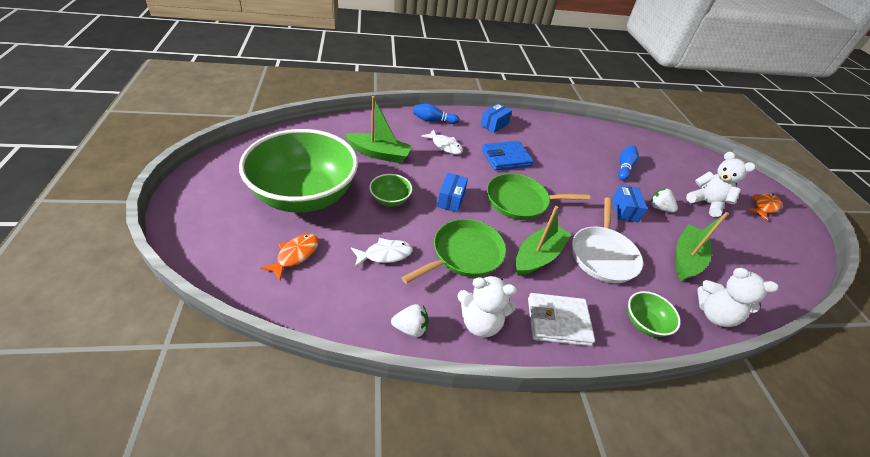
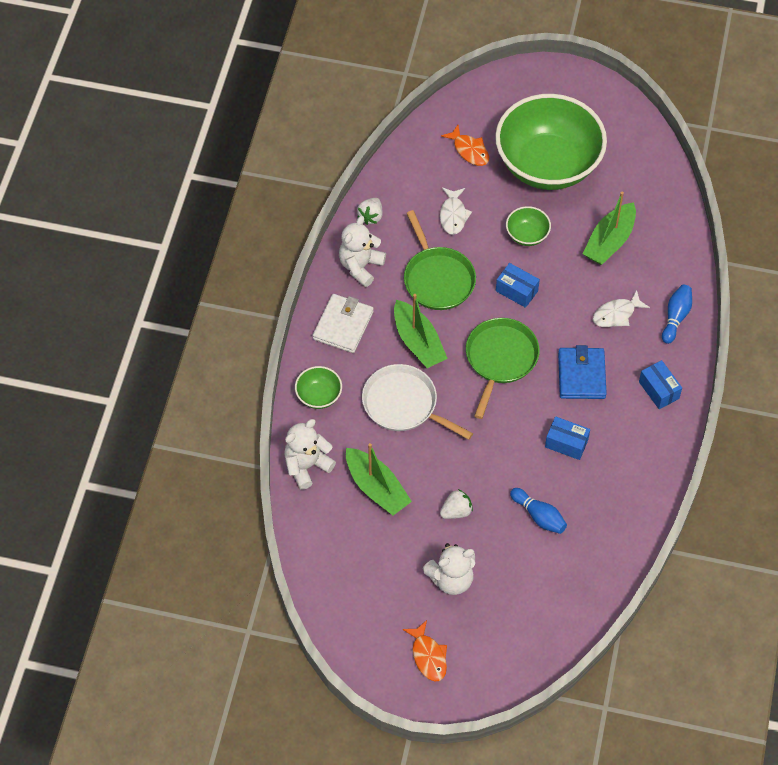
camera: 115 degrees right, 15 degrees up
blue box [612,185,647,222] -> blue box moved to [545,416,590,460]

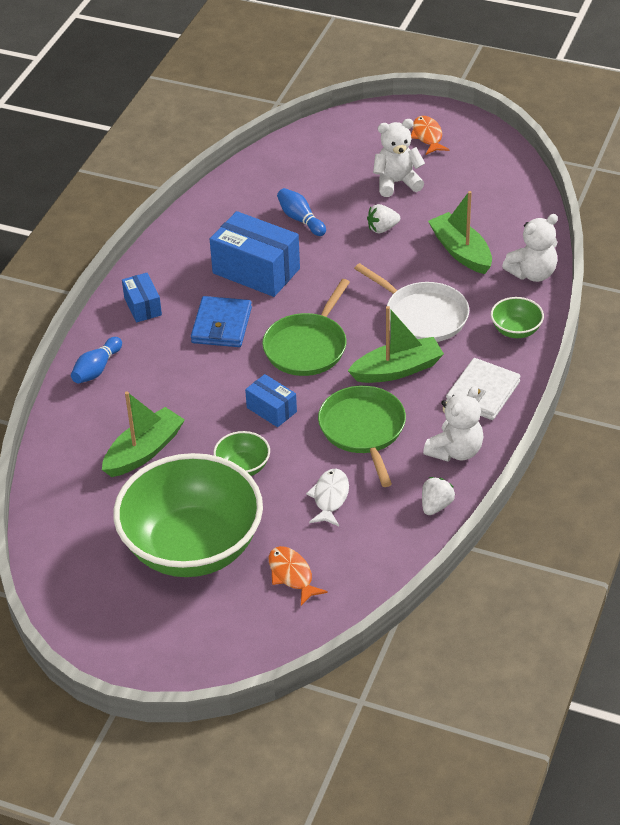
camera: 170 degrees left, 15 degrees down
green boat [394,294,448,368] -> green boat turned 90 degrees clockwise [348,306,444,383]
blue box [545,416,590,460] -> blue box [210,211,300,297], size x1.86
white fish [593,290,650,327] -> none

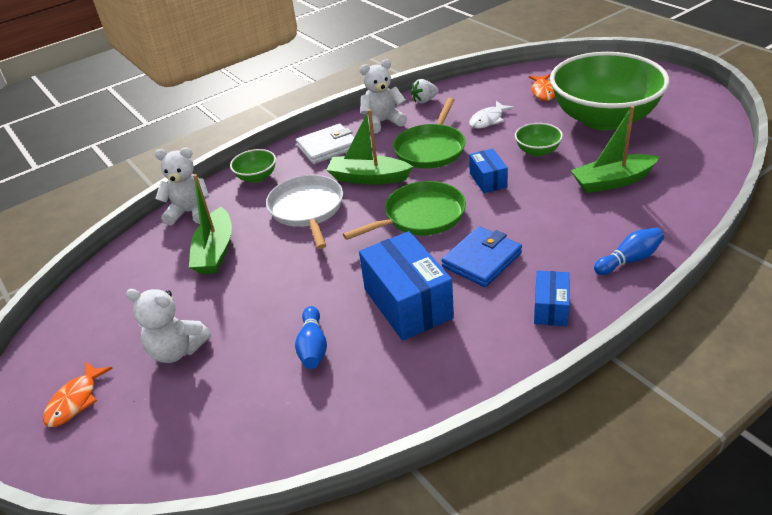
camera: 145 degrees left, 5 degrees down
white strawberry [367,204,400,233] -> none

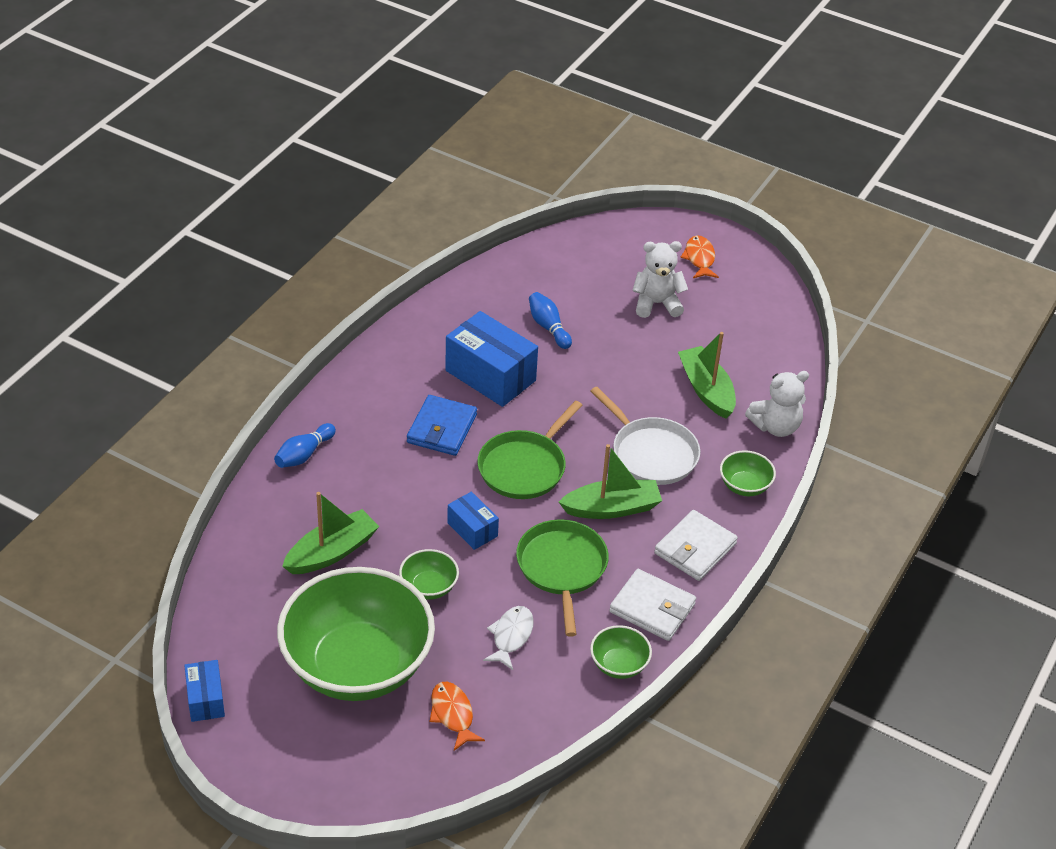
camera: 150 degrees right, 5 degrees up
white teddy bear [360,59,407,133] -> white wallet [609,569,696,641]
white strawberry [411,79,439,104] -> green bowl [590,625,652,679]
blue box [534,271,570,326] -> blue box moved to [184,660,225,722]

